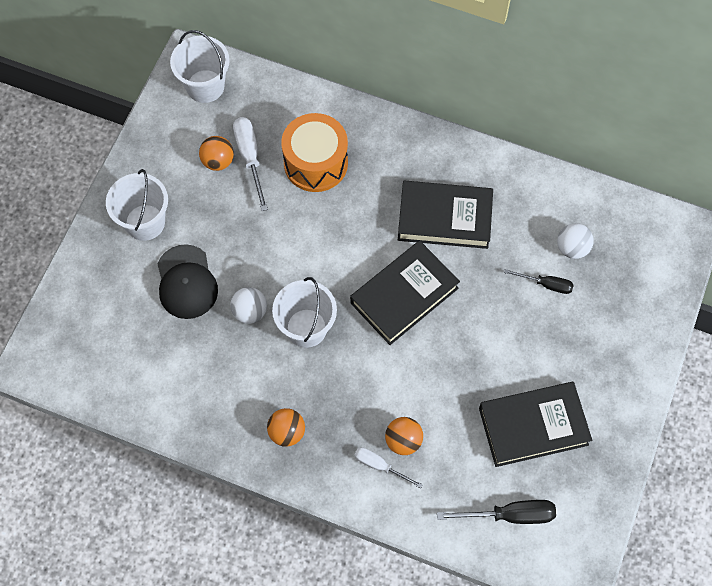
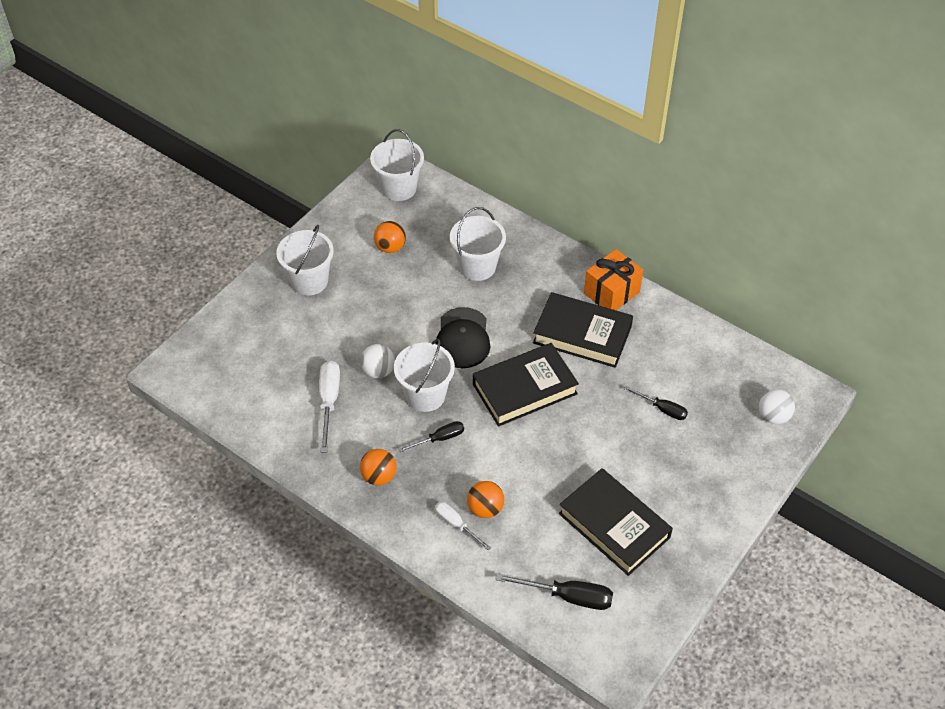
camera: 15 degrees right, 15 degrees down
black cap [157,244,218,319] -> black cap moved to [435,307,490,368]
white screwdriver [233,117,268,211] -> white screwdriver moved to [319,360,340,452]
orange drum [281,113,348,192] -> white bucket [450,207,506,281]
black book [479,382,592,467] -> black book turned 45 degrees clockwise [559,468,673,576]
white ball [557,223,594,259] -> white ball moved to [759,389,795,424]
none -> black screwdriver [399,421,464,452]
none -> orange gift [584,249,643,310]

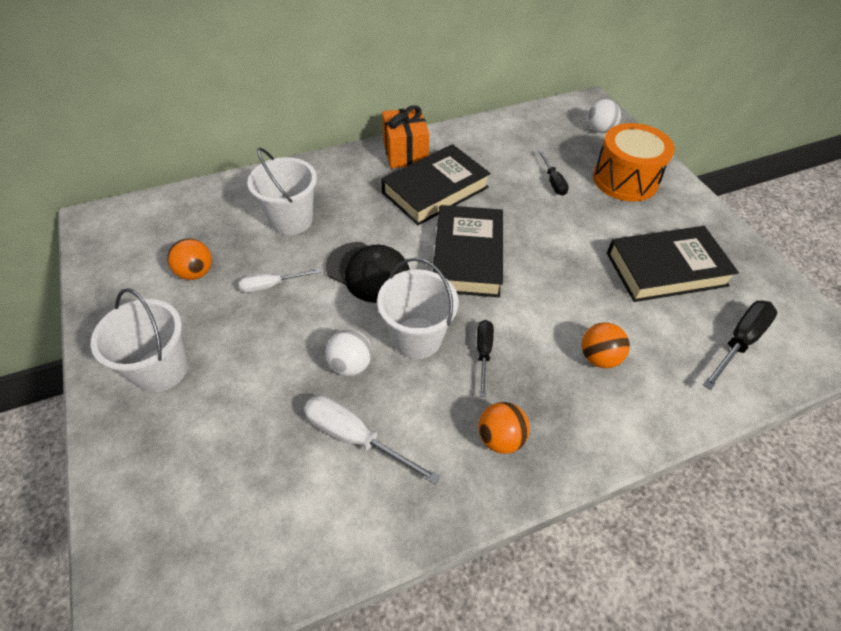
camera: 60 degrees left, 0 degrees up
white bucket [370,129,424,201] -> none
white screwdriver [435,502,491,551] -> white screwdriver moved to [239,269,321,293]
black screwdriver [624,386,688,420] -> black screwdriver turned 105 degrees clockwise [538,150,569,196]
none -> orange drum [593,123,675,202]

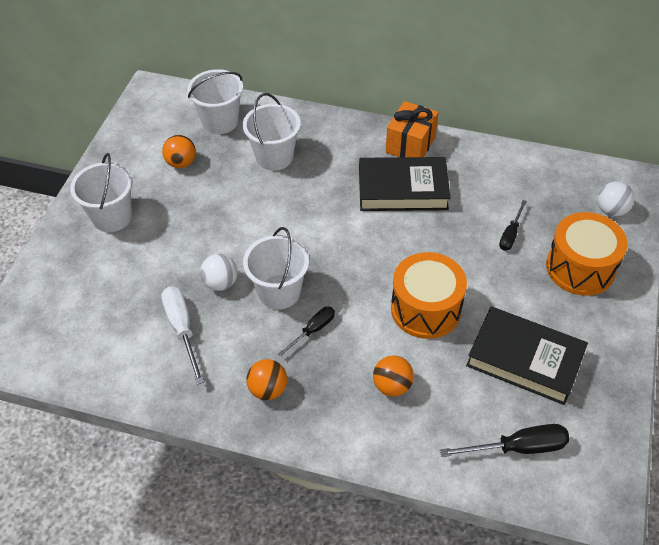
camera: 40 degrees right, 0 degrees up
white screwdriver [239,269,321,293] -> none
black cap [326,242,410,303] -> none
black book [433,205,503,297] -> none
none -> white bucket [187,69,243,134]
none -> orange drum [391,252,467,339]

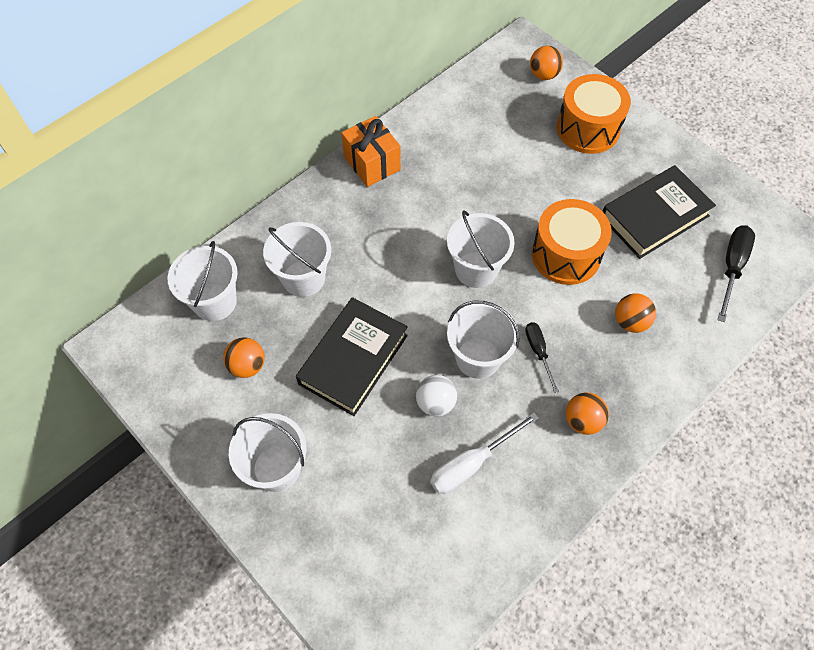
camera: 60 degrees left, 10 degrees up
white screwdriver [161,286,204,385] -> white screwdriver turned 45 degrees counterclockwise [430,412,539,494]
black book [359,157,450,211] -> black book moved to [296,297,408,416]
black screwdriver [499,200,527,251] -> none
white ball [597,182,634,217] -> orange ball [530,46,563,80]
none -> white bucket [447,210,515,288]

